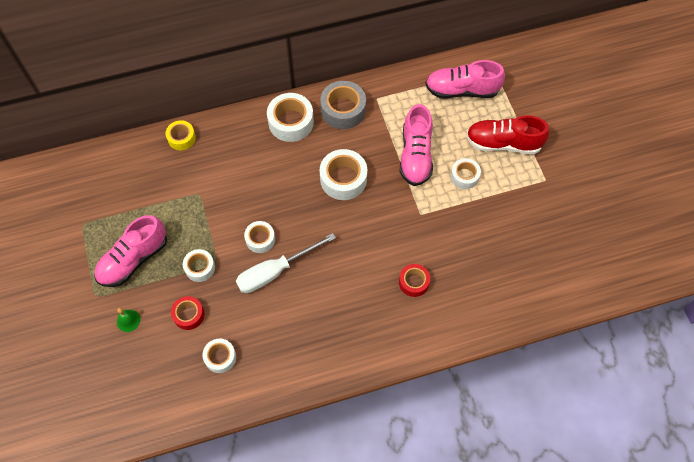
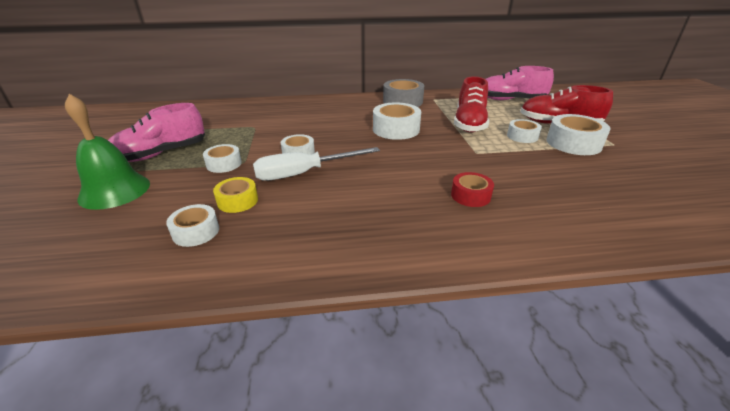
camera: 10 degrees right, 30 degrees down
green bell [117,308,140,332] -> green bell [65,94,150,210], size x2.22
yellow tape [165,120,196,150] -> yellow tape moved to [213,177,258,213]
red tape [171,296,204,330] -> none
white tape [267,93,314,142] -> white tape moved to [546,114,611,155]
pink shoe [399,104,433,186] -> red shoe [454,76,489,133]

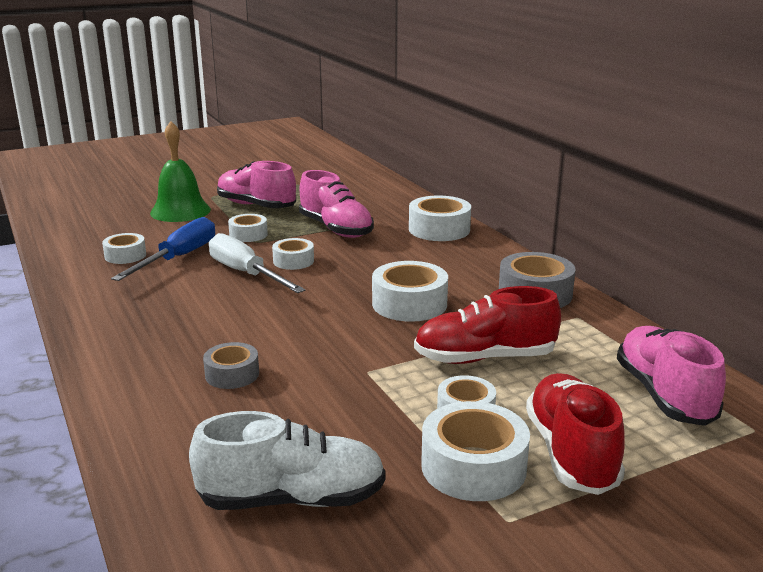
camera: 70 degrees right, 10 degrees down
yellow tape [213,177,258,213] -> blue screwdriver [111,217,215,281]
red tape [451,172,494,207] -> grey tape [203,342,259,389]
none -> white shoe [189,411,385,510]
none -> pink shoe [299,170,374,238]
none -> white tape [409,195,471,241]

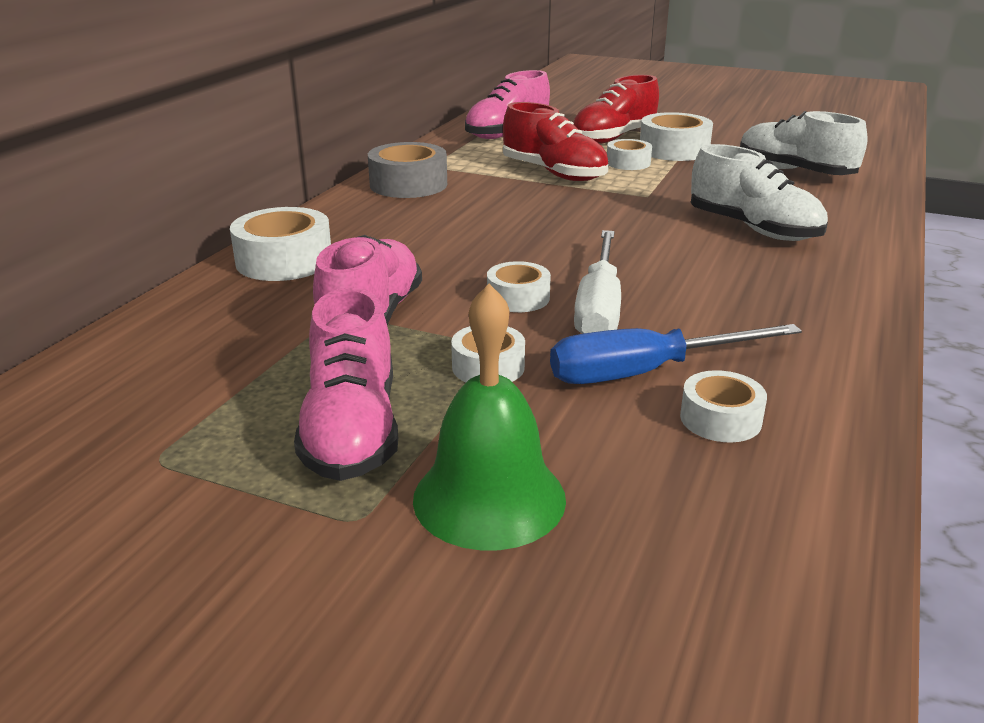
camera: 130 degrees left, 5 degrees up
grey tape [203,342,259,389] -> white shoe [691,144,828,241]
white tape [372,261,448,322] -> none

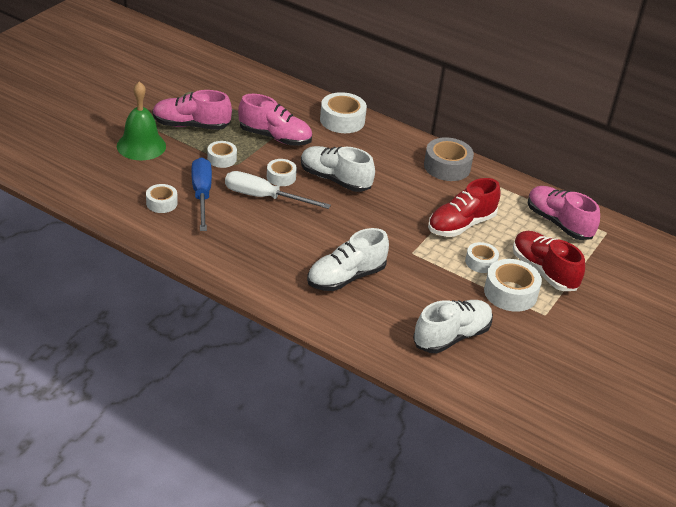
camera: 95 degrees right, 10 degrees up
none -> white shoe [301,146,375,192]

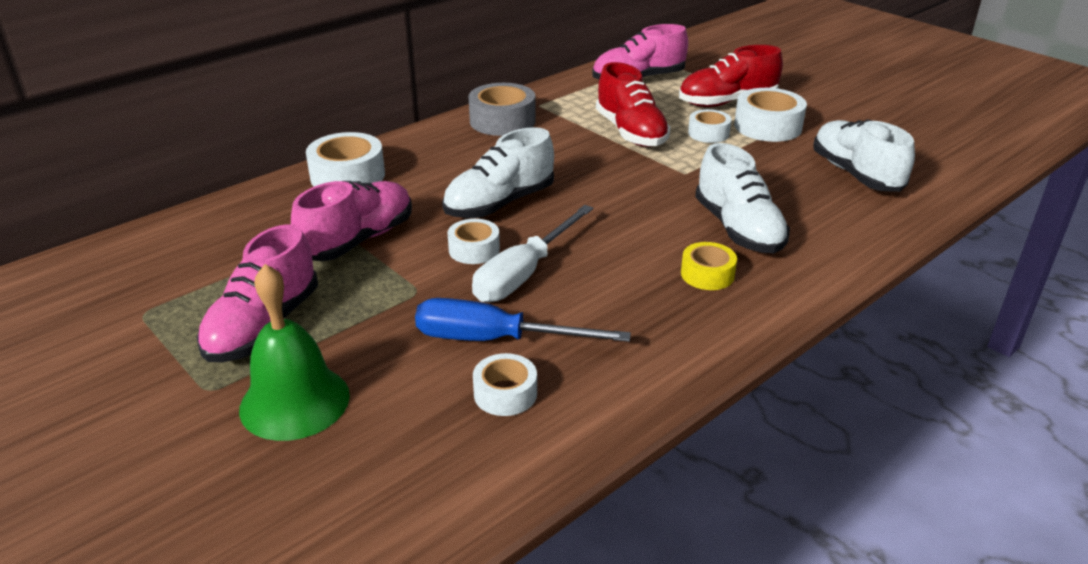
camera: 70 degrees left, 5 degrees down
white tape [207,141,237,168] -> none
none -> yellow tape [681,242,737,290]

